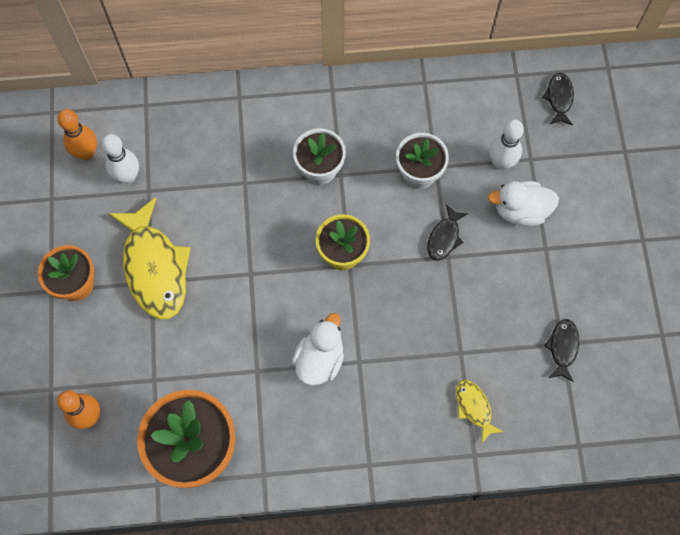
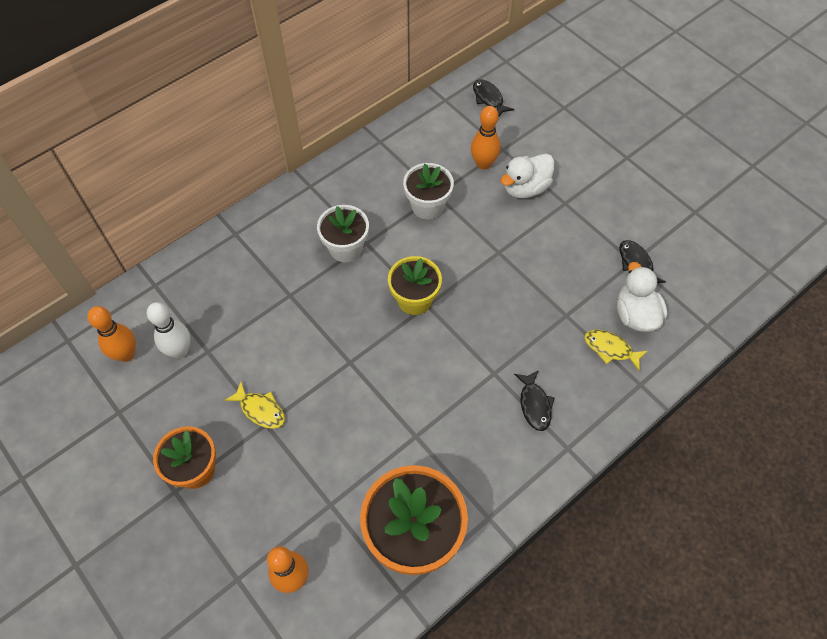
camera: 35 degrees left, 10 degrees down
yellow fish [108,197,191,320] -> yellow fish [224,382,285,429], size x0.48
white duck [292,313,344,386] -> white duck moved to [617,262,667,332]
black fish [427,204,468,261] -> black fish moved to [514,370,555,431]
white bowling pin [489,119,524,170] -> orange bowling pin [471,106,501,170]

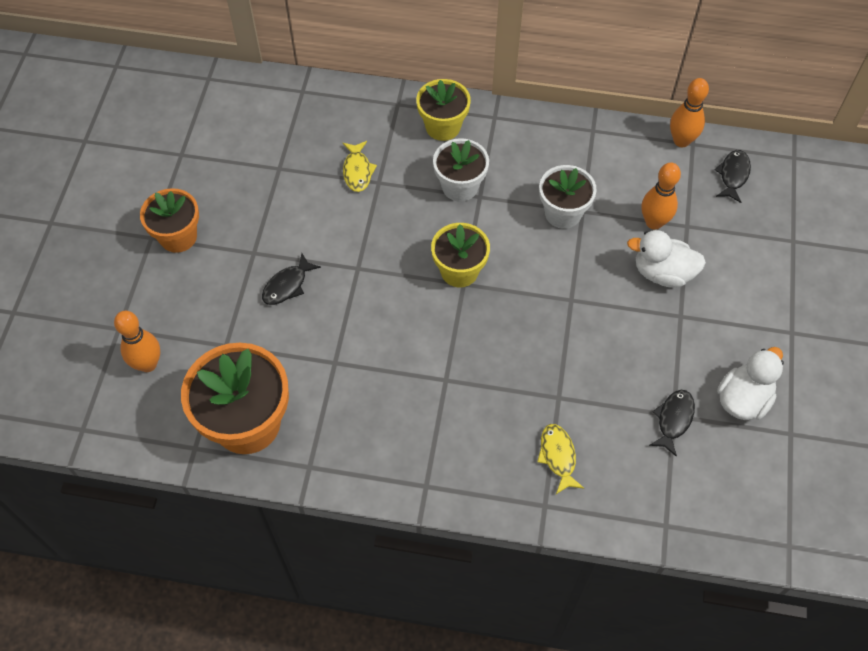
camera: 50 degrees right, 0 degrees up
orange bowling pin [88,306,136,362] -> orange bowling pin moved to [670,78,709,147]
white bowling pin [147,302,191,358] -> none
yellow fish [224,382,285,429] -> yellow fish moved to [343,141,377,192]
black fish [514,370,555,431] -> black fish moved to [262,253,321,305]
white duck [617,262,667,332] -> white duck moved to [717,347,784,420]
none -> yellow flower pot [416,79,471,141]

